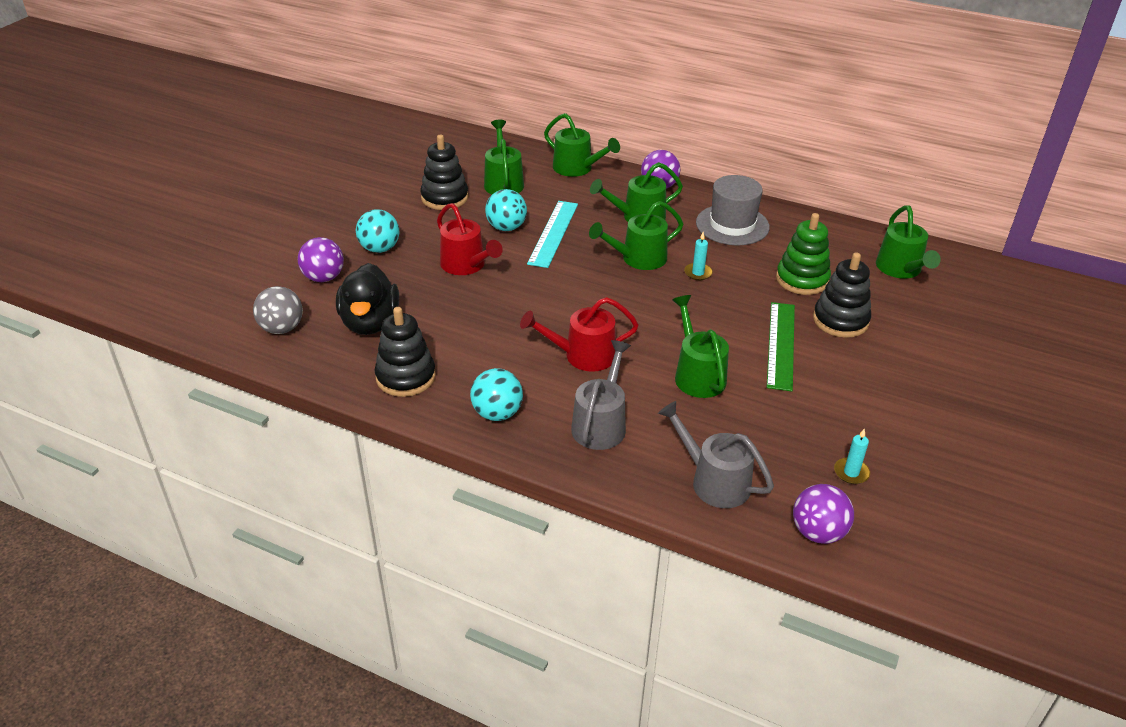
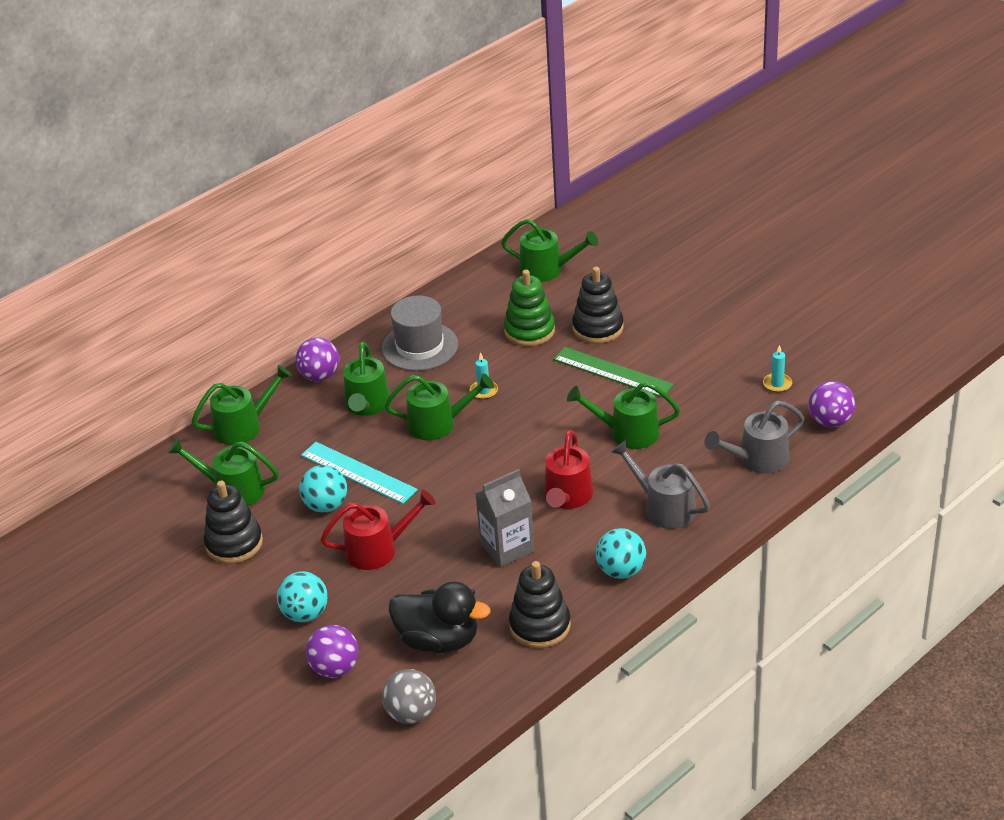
camera: 65 degrees left, 0 degrees up
green watering can [589,201,684,270] -> green watering can turned 90 degrees counterclockwise [384,374,494,440]
none -> grey carton [475,469,535,567]

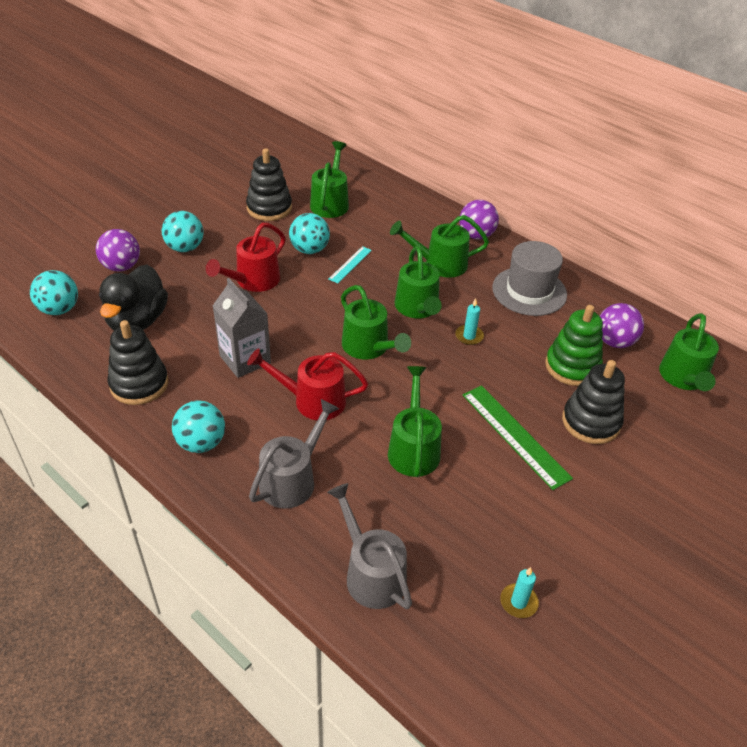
camera: 80 degrees right, 5 degrees up
green watering can [191,365,292,445] -> green watering can moved to [341,285,411,359]
turquoise ruler [301,442,418,504] -> turquoise ruler [328,246,372,283], size x0.55
red watering can [320,490,436,570] -> red watering can turned 60 degrees clockwise [206,223,286,292]
grey ball [382,669,436,724] -> turquoise ball [30,270,78,315]
green ruler [553,347,674,398] -> green ruler turned 60 degrees counterclockwise [463,385,573,490]
purple ball [808,381,855,427] -> purple ball moved to [600,303,644,348]

